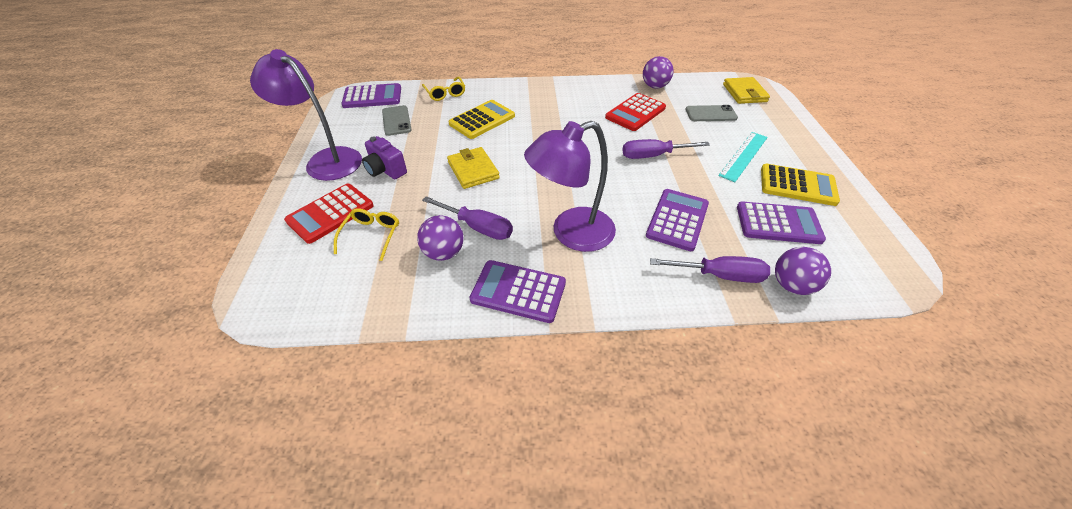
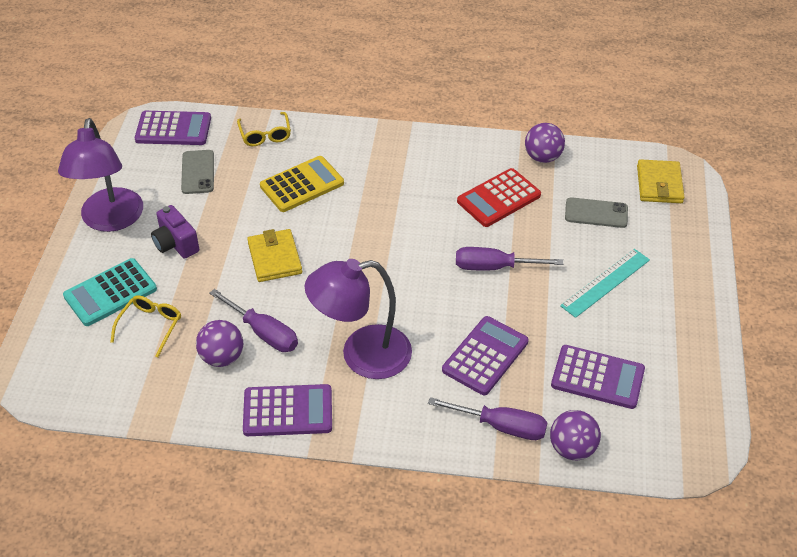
camera: 10 degrees right, 0 degrees up
purple lamp [250,49,362,181] -> purple lamp turned 135 degrees counterclockwise [58,118,143,232]
red calculator [284,184,374,244] -> turquoise calculator [63,258,157,326]
purple calculator [469,260,566,323] -> purple calculator turned 150 degrees clockwise [243,384,332,436]
yellow calculator [761,164,840,206] -> none

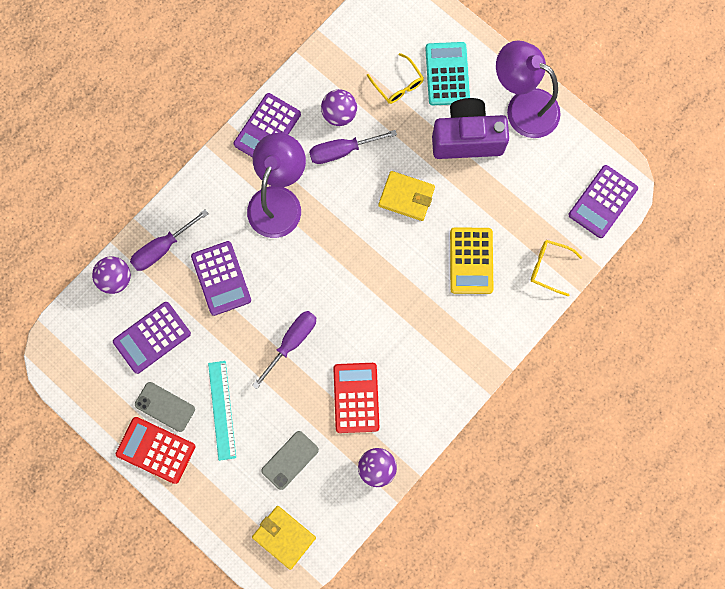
camera: 125 degrees right, 30 degrees up
purple camera [151,205,199,258] -> purple camera [432,98,509,159], size x1.73
grey phone [181,150,214,194] -> grey phone moved to [135,382,195,432]
none -> red calculator [116,417,195,484]

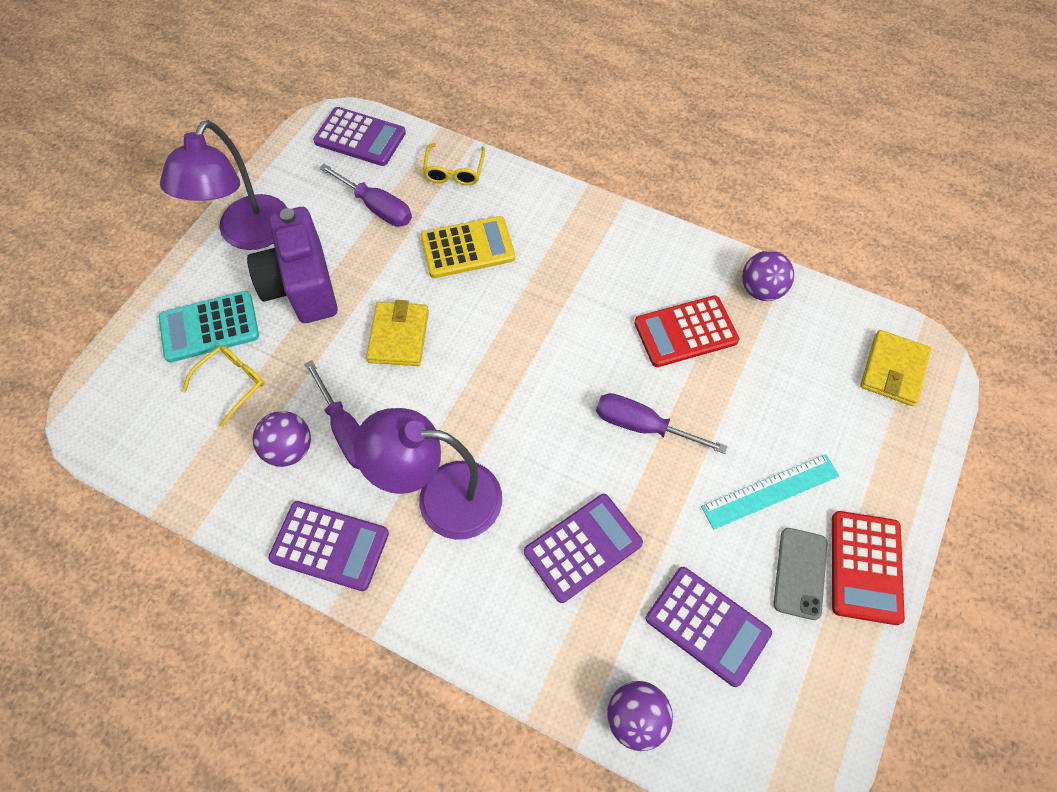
camera: 105 degrees left, 15 degrees down
purple screwdriver [130,210,209,271] -> purple screwdriver moved to [319,164,412,227]
grey phone [261,431,319,490] -> none

